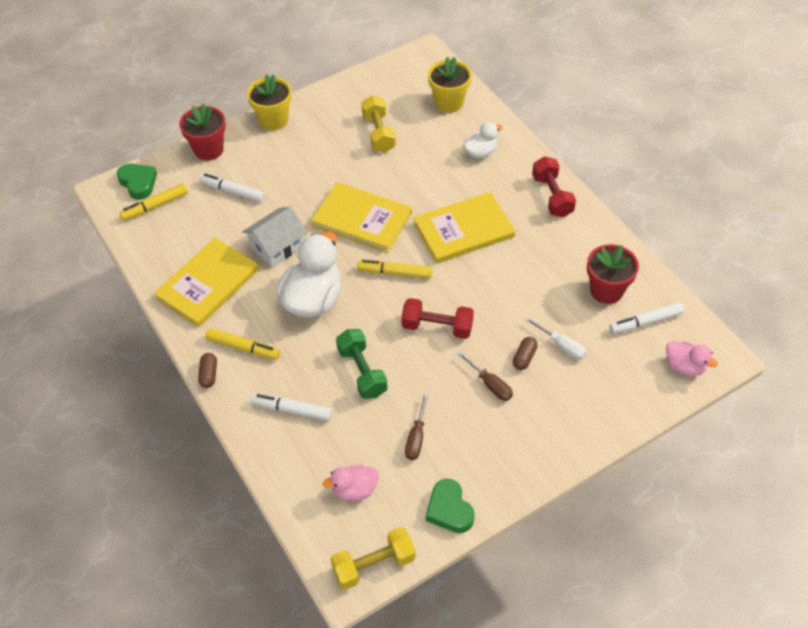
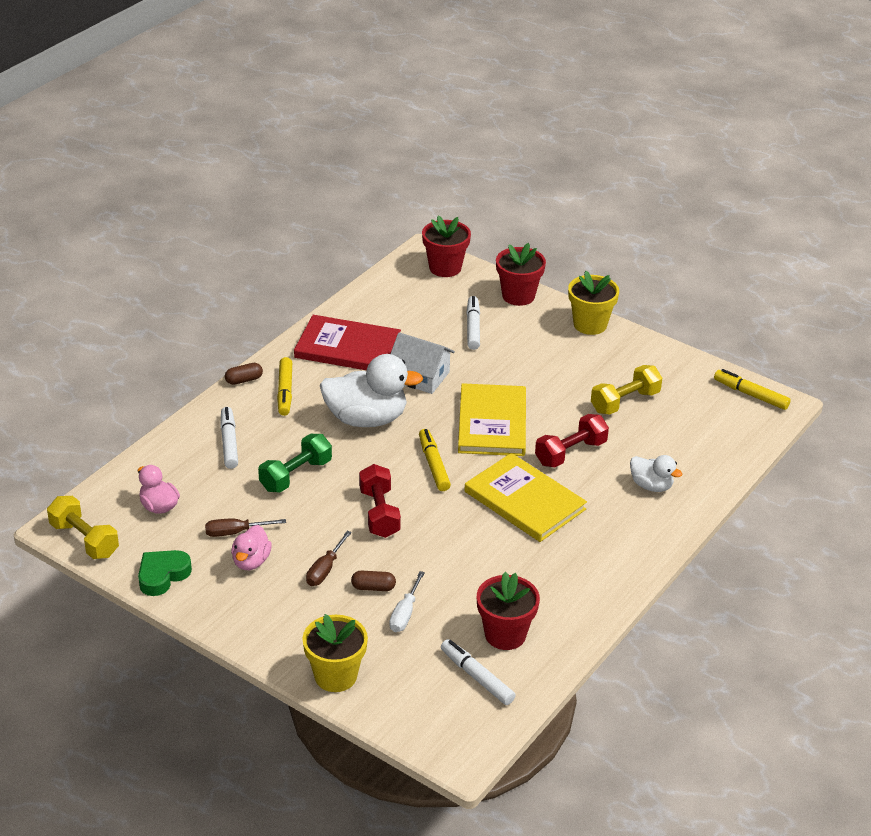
camera: 65 degrees right, 15 degrees down
green heart [117,164,157,200] -> red flower pot [422,215,471,277]
yellow marker [119,183,188,221] -> yellow marker moved to [714,369,791,410]
yellow book [154,238,259,327] -> red book [294,315,401,370]
yellow flower pot [428,57,472,113] -> yellow flower pot moved to [302,614,368,692]
red dumbbell [532,156,576,217] -> red dumbbell moved to [535,414,609,467]
pink duck [666,341,718,376] -> pink duck moved to [231,525,272,570]

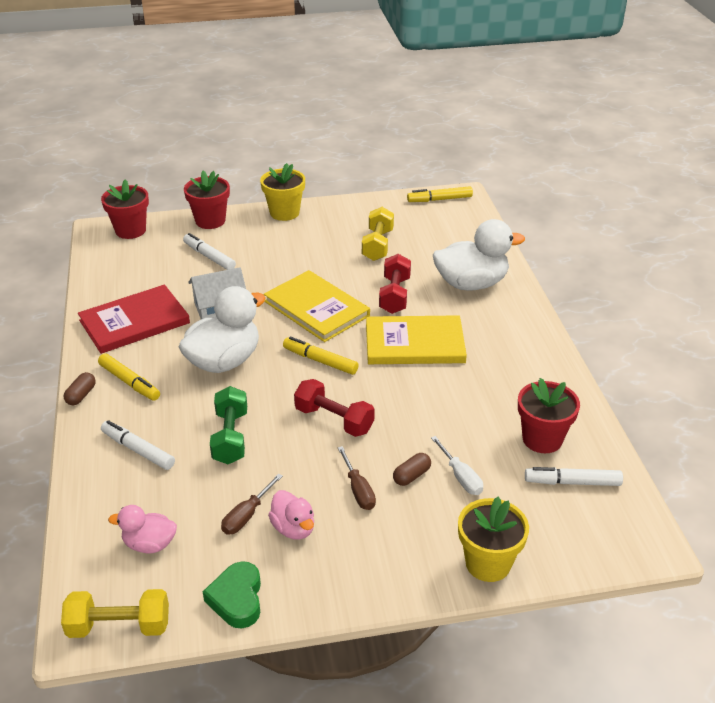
camera: 45 degrees left, 0 degrees up
white duck [630,455,682,492] -> white duck [433,219,525,291], size x1.88

